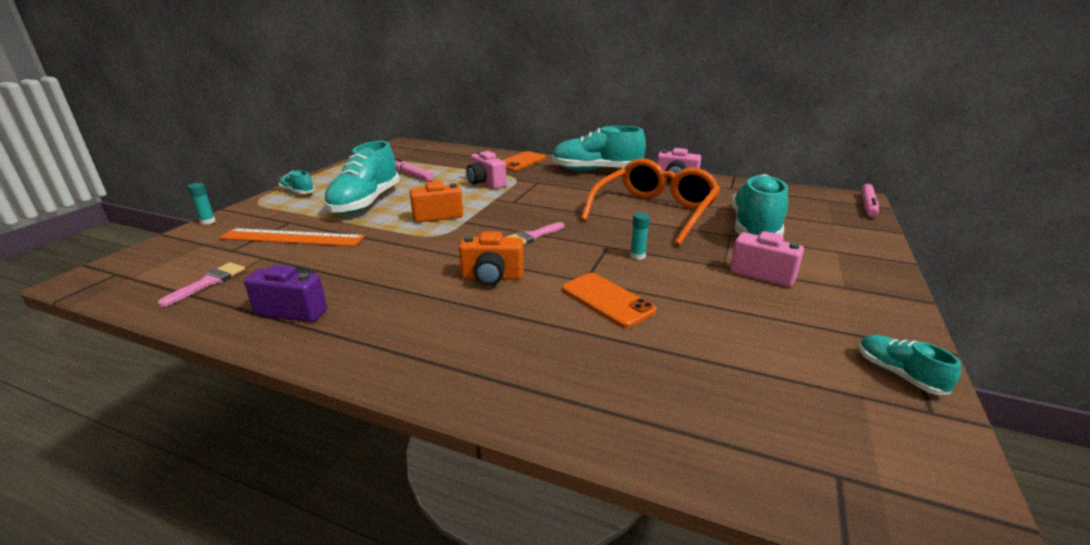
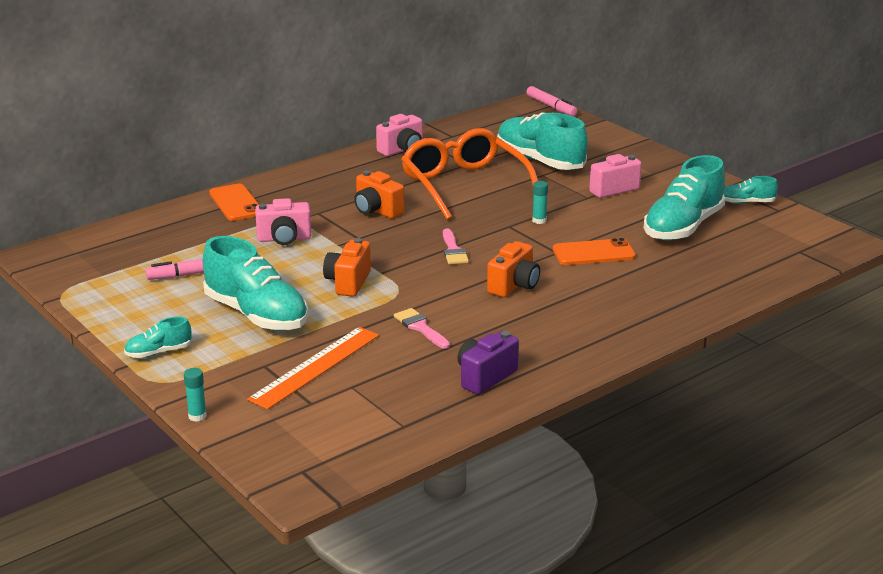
camera: 60 degrees left, 0 degrees up
pink brush [158,262,245,307] -> pink brush moved to [394,308,450,349]
turquoise shoe [552,126,646,171] -> turquoise shoe moved to [644,155,726,241]
none -> orange camera [354,171,404,219]

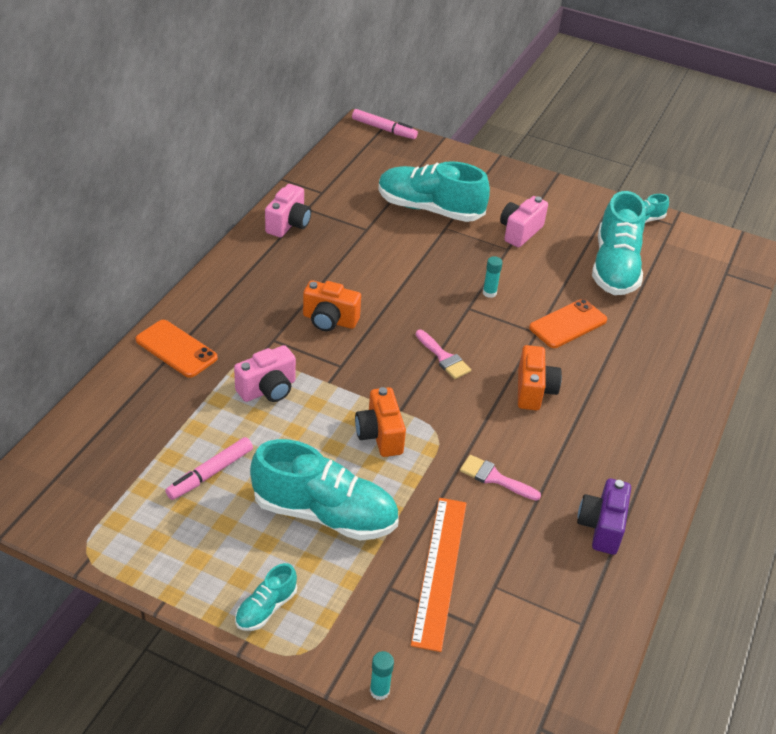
camera: 30 degrees left, 15 degrees up
orange glasses [401,128,538,220] -> none

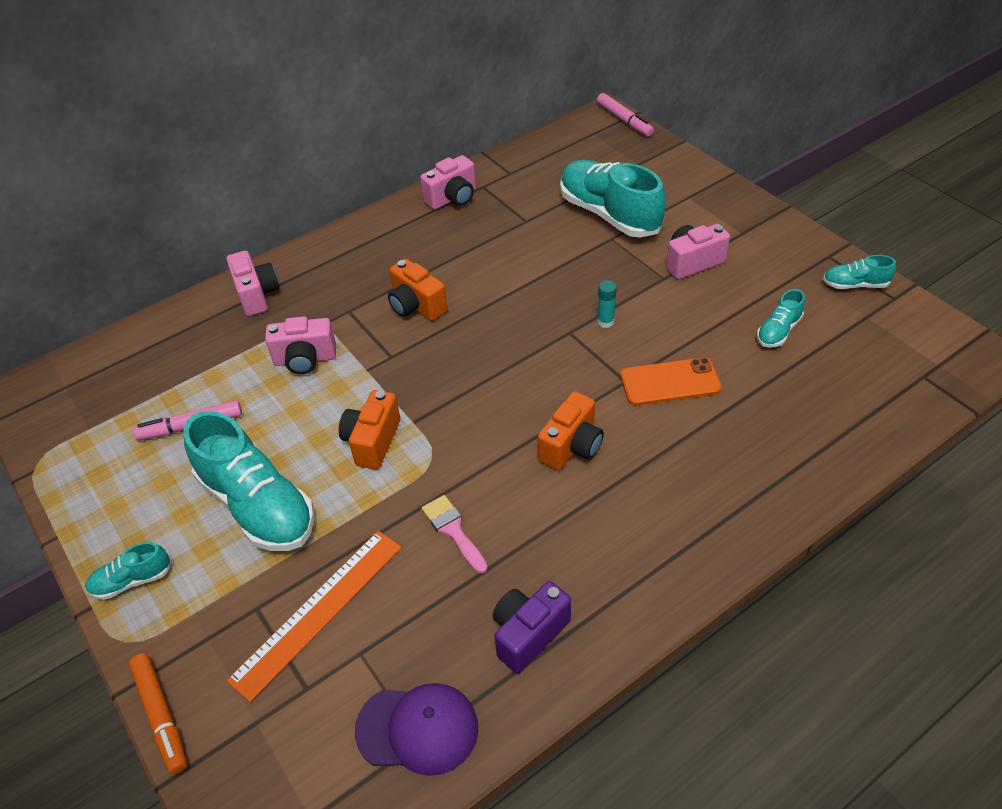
camera: 35 degrees right, 5 degrees up
orange phone [136,320,218,378] -> pink camera [226,251,279,316]
turquoise glue stick [370,651,394,700] -> orange marker [129,653,188,774]
pink brush [416,330,471,379] -> none
turquoise shoe [592,191,646,295] -> turquoise shoe [757,289,805,347], size x0.47
none -> purple cap [355,683,478,776]

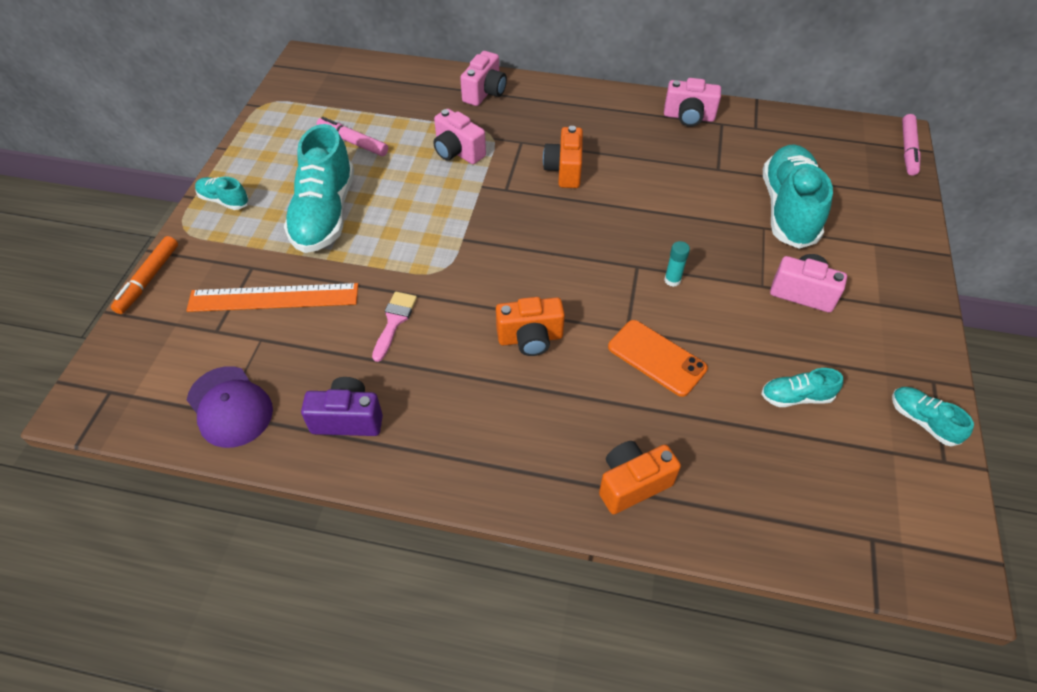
camera: 45 degrees right, 5 degrees up
orange camera [339,390,400,470] -> orange camera moved to [599,441,681,514]

